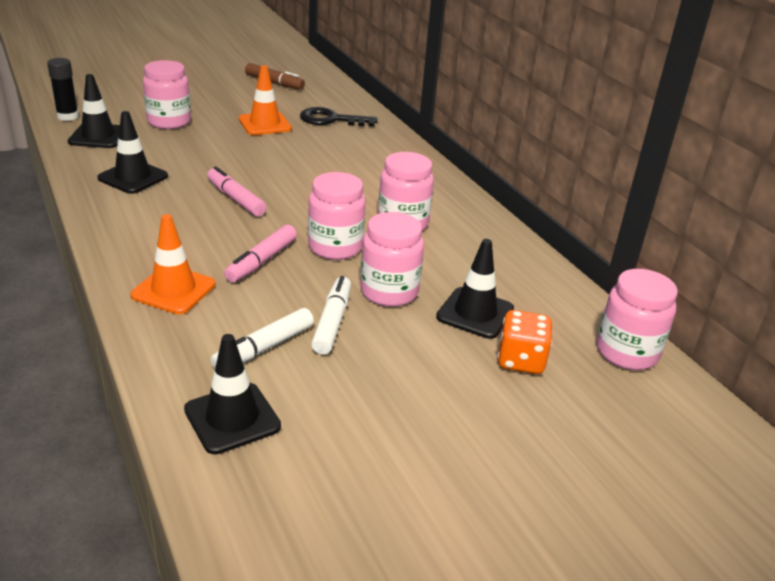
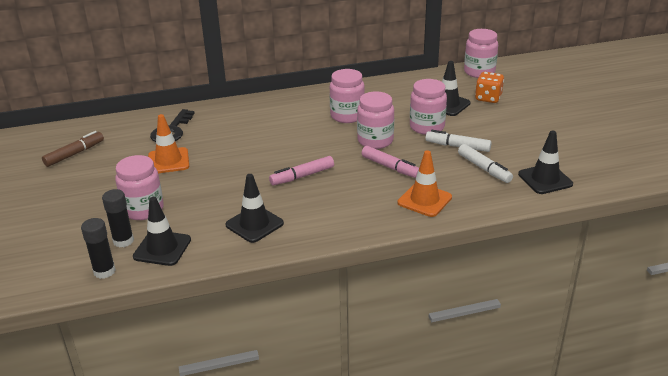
camera: 75 degrees left, 0 degrees up
none -> black glue stick [102,189,134,247]

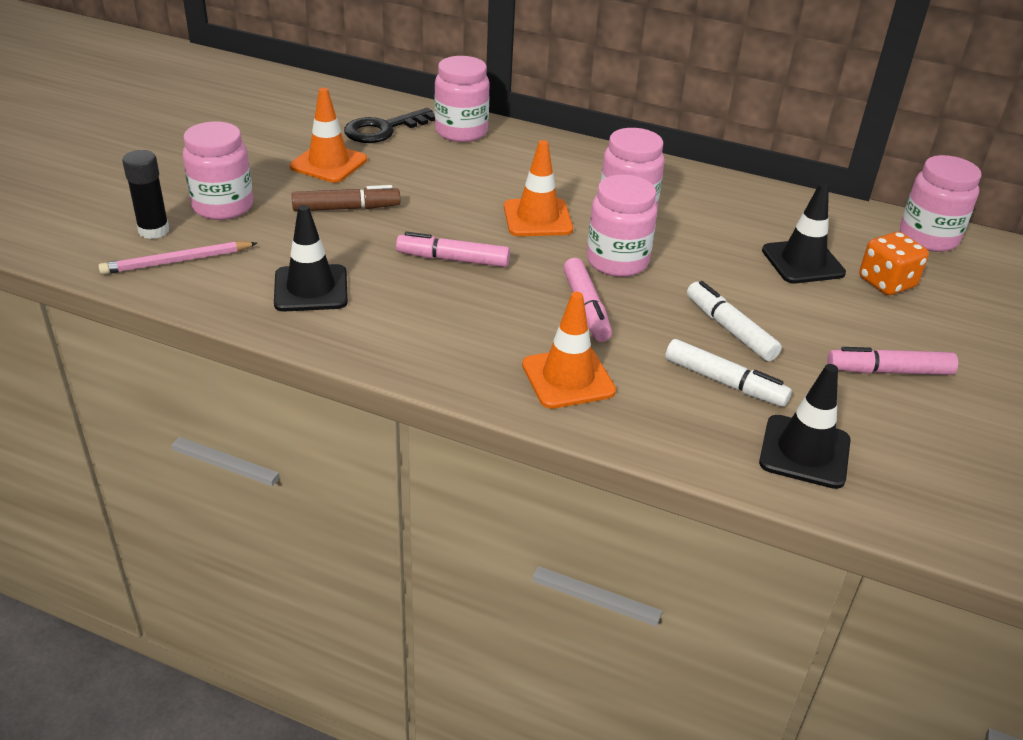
camera: 35 degrees right, 5 degrees up
brown marker [42,131,104,167] -> brown marker moved to [292,185,400,211]
black glue stick [81,218,116,279] -> none
black traffic cone [133,197,191,266] -> pink pencil [98,241,257,275]
pink jar [410,79,447,135] -> pink jar moved to [434,56,490,142]
white marker [458,144,513,183] -> white marker turned 60 degrees counterclockwise [665,339,792,407]
none -> orange traffic cone [504,140,573,236]
none -> pink marker [827,347,958,375]

